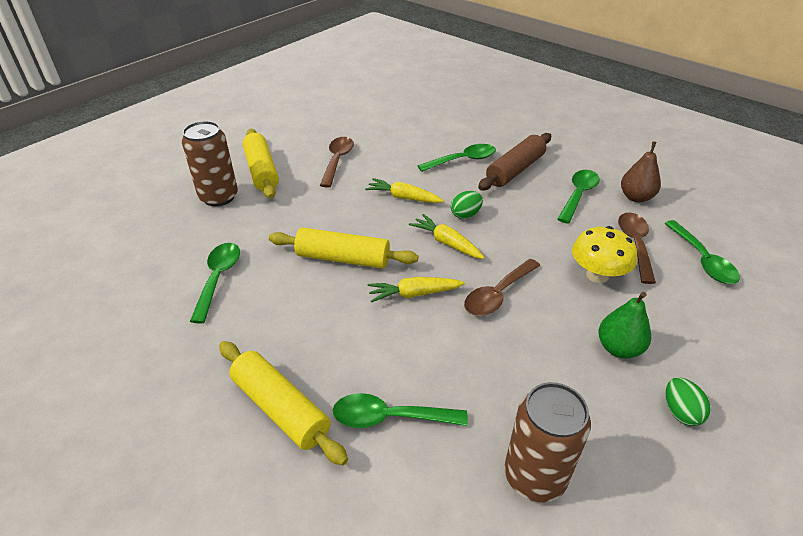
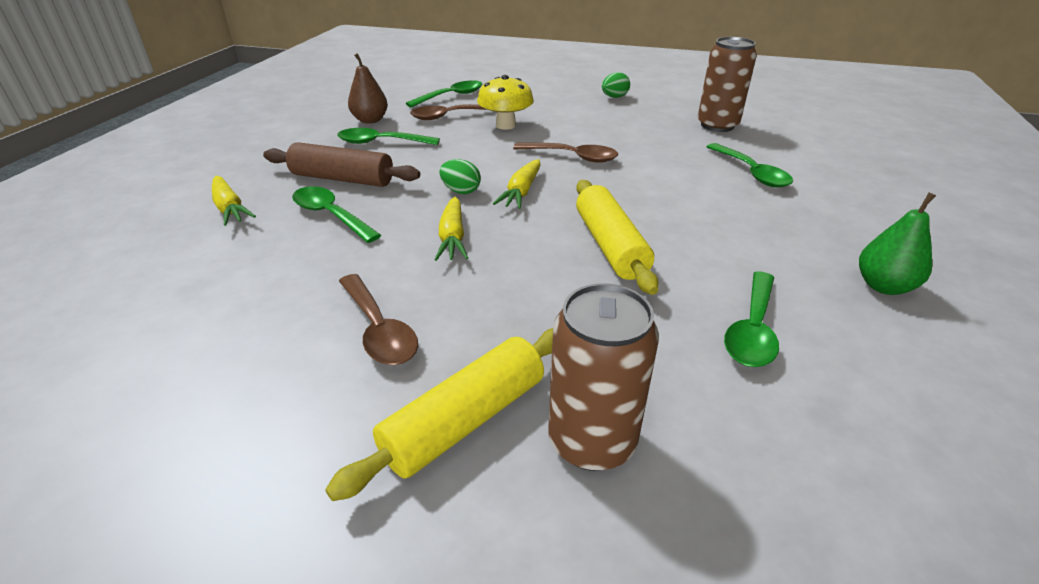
camera: 115 degrees left, 5 degrees down
green spoon [190,243,240,324] -> green spoon turned 45 degrees counterclockwise [724,272,779,367]
yellow rolling pin [219,341,348,466] -> none
brown spoon [320,137,354,188] -> brown spoon turned 105 degrees counterclockwise [339,274,418,365]
yellow carrot [368,277,465,303] -> yellow carrot moved to [212,176,256,226]
green pear [599,292,651,358] -> green pear moved to [859,192,936,295]

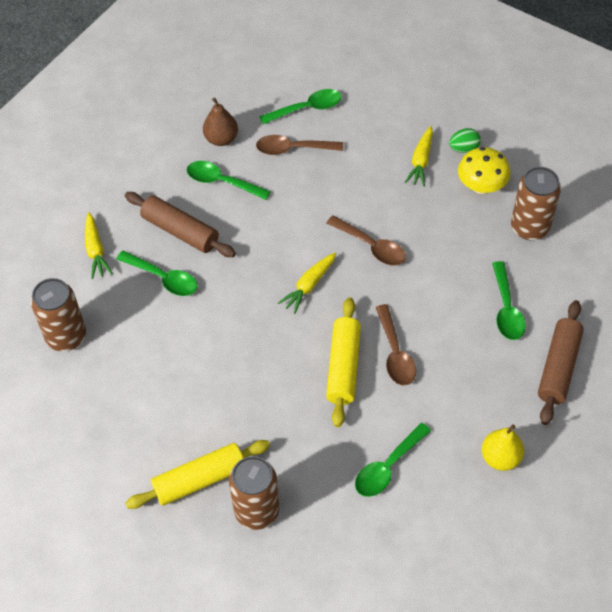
camera: 20 degrees right, 20 degrees up
green spoon [292,186,381,243] -> green spoon turned 150 degrees clockwise [116,251,197,296]
brown spoon [339,274,418,365] -> brown spoon moved to [376,304,416,385]
yellow carrot [434,196,468,261] -> yellow carrot moved to [405,126,433,187]
green egg [439,159,481,194] -> none
yellow mushroom [477,75,534,130] -> yellow mushroom moved to [458,147,510,194]
green pear [859,192,936,295] -> yellow pear [482,424,524,471]
none -> brown can [31,278,86,352]
none -> brown rolling pin [538,300,584,425]

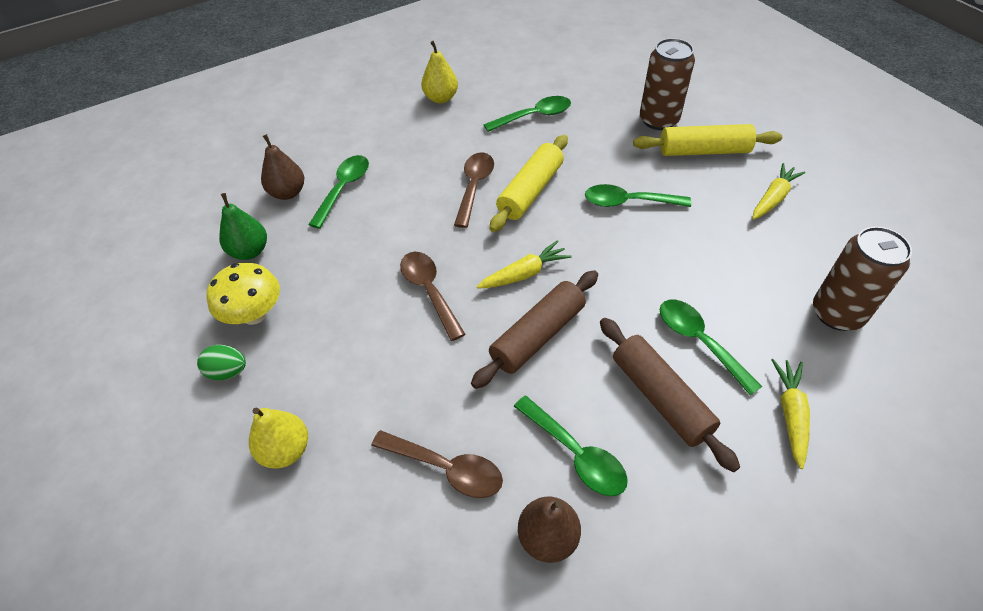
camera: 155 degrees left, 5 degrees down
green spoon [259,89,342,124] -> green spoon moved to [585,184,691,207]
yellow carrot [405,126,433,187] -> yellow carrot moved to [753,163,805,220]
brown can [511,167,561,240] -> green pear [219,193,267,260]
brown rolling pin [538,300,584,425] -> brown rolling pin moved to [471,270,598,389]
none -> yellow pear [249,408,308,469]
none -> brown pear [261,134,304,200]

